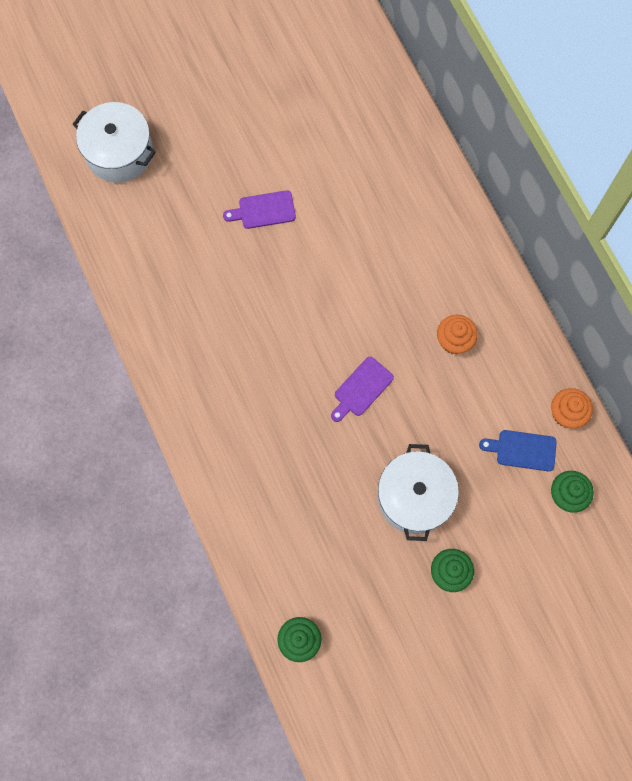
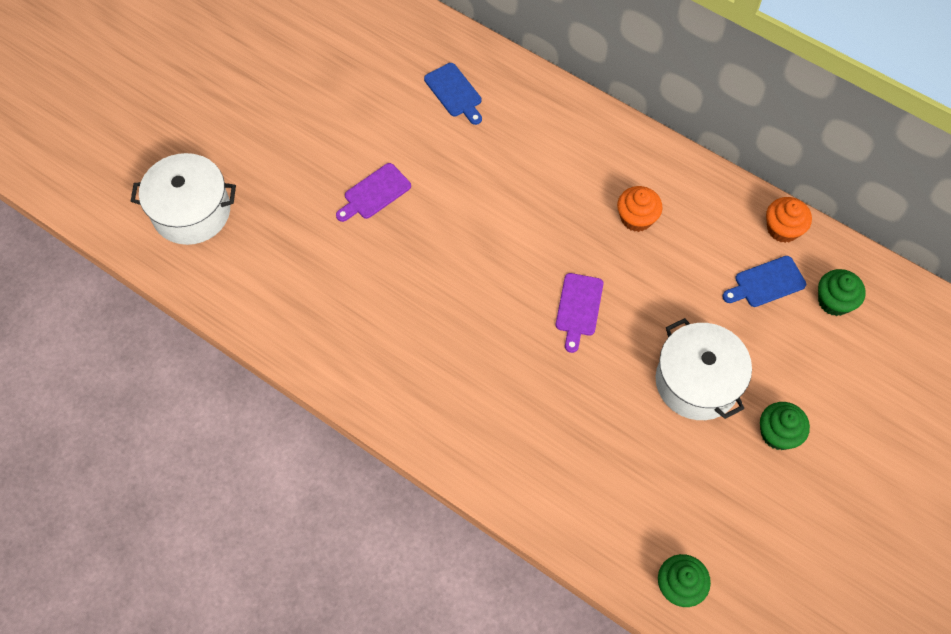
camera: 30 degrees left, 10 degrees down
none -> blue cutting board [424,63,482,125]

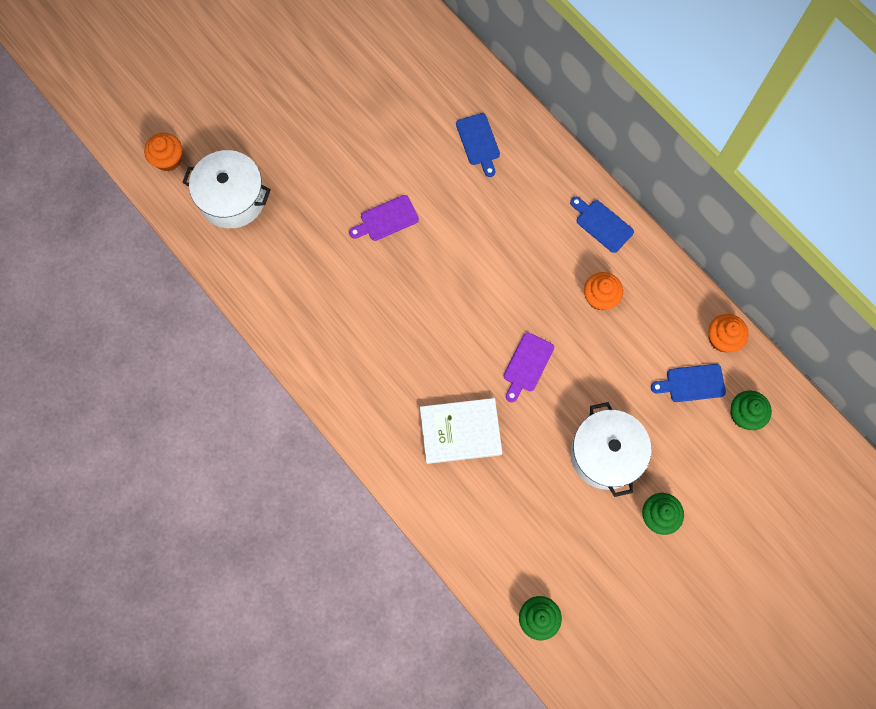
camera: 15 degrees right, 10 degrees up
none -> orange cupcake [144,133,182,171]
none -> white book [420,398,502,464]
none -> blue cutting board [570,197,634,253]

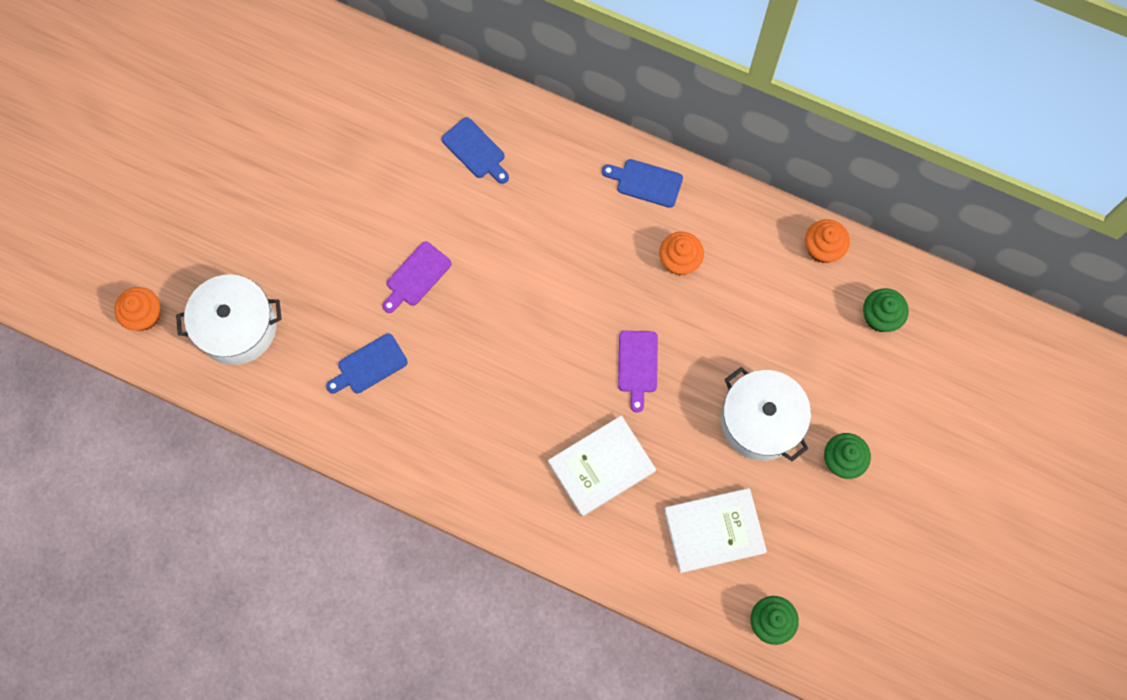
camera: 25 degrees left, 0 degrees up
blue cutting board [651,364,726,402] -> blue cutting board moved to [326,333,408,393]
none -> white book [664,488,767,573]

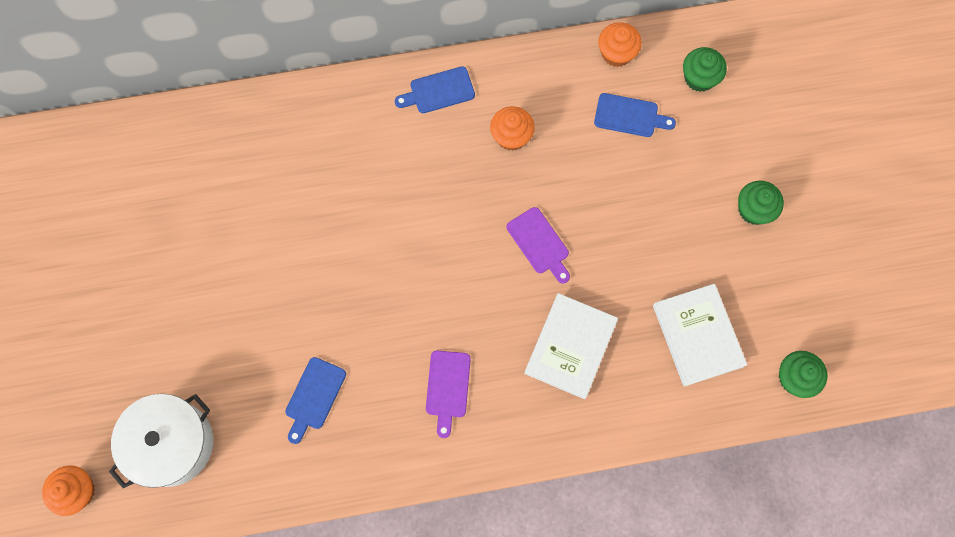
camera: 35 degrees left, 0 degrees up
purple cutting board [383,241,452,313] -> purple cutting board moved to [426,351,471,438]
blue cutting board [442,117,509,184] -> blue cutting board moved to [594,93,676,137]
white book [664,488,767,573] -> white book turned 60 degrees counterclockwise [653,284,747,387]
white pot [721,367,811,461] -> none

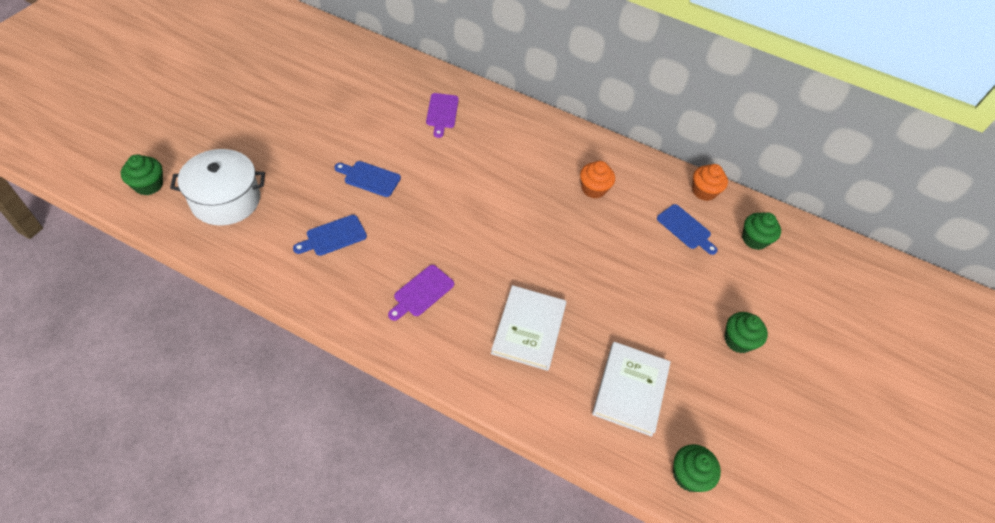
camera: 30 degrees right, 20 degrees down
orange cupcake [42,465,95,516] -> green cupcake [121,154,163,195]
blue cutting board [395,66,475,113] -> blue cutting board moved to [334,161,401,197]
purple cutting board [507,207,570,283] -> purple cutting board moved to [426,93,459,138]
white book [524,293,618,399] -> white book turned 45 degrees counterclockwise [491,285,567,371]

